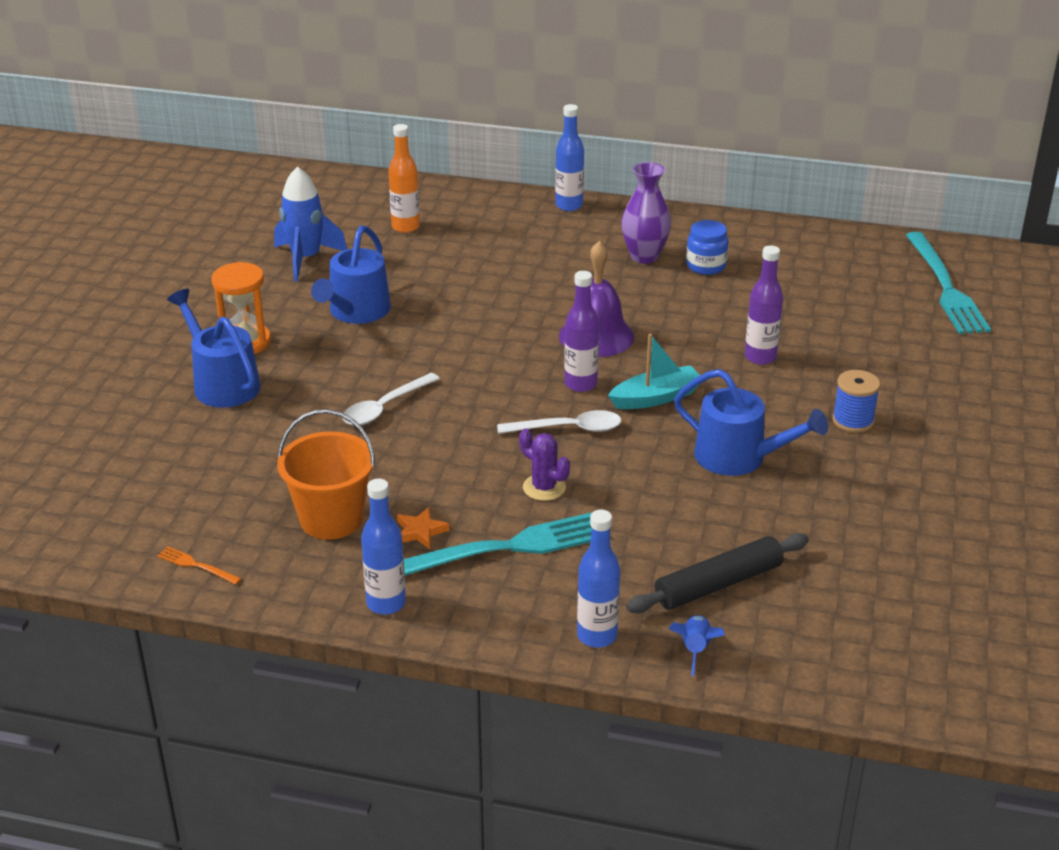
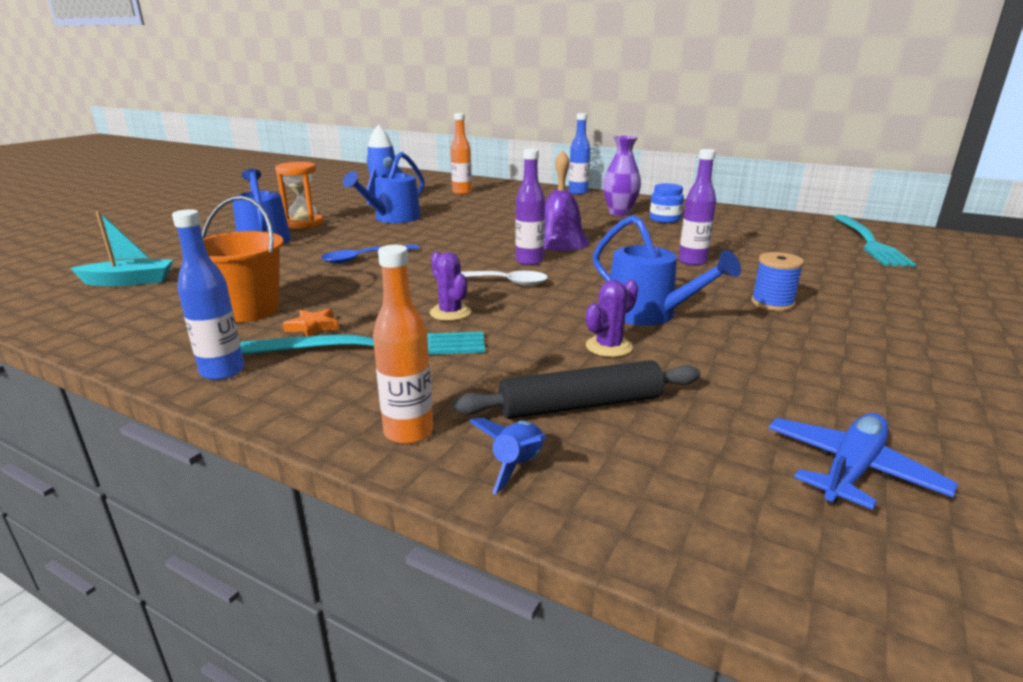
camera: 15 degrees right, 10 degrees down
orange fork [157,546,242,585] -> none
white spoon [343,373,440,425] -> blue spoon [321,244,419,264]
blue bottle [577,510,620,648] -> orange bottle [373,245,433,444]
turquoise boat [608,334,700,409] -> turquoise boat moved to [70,211,173,286]
none -> purple cactus [586,280,638,357]
none -> blue plane [768,413,958,510]

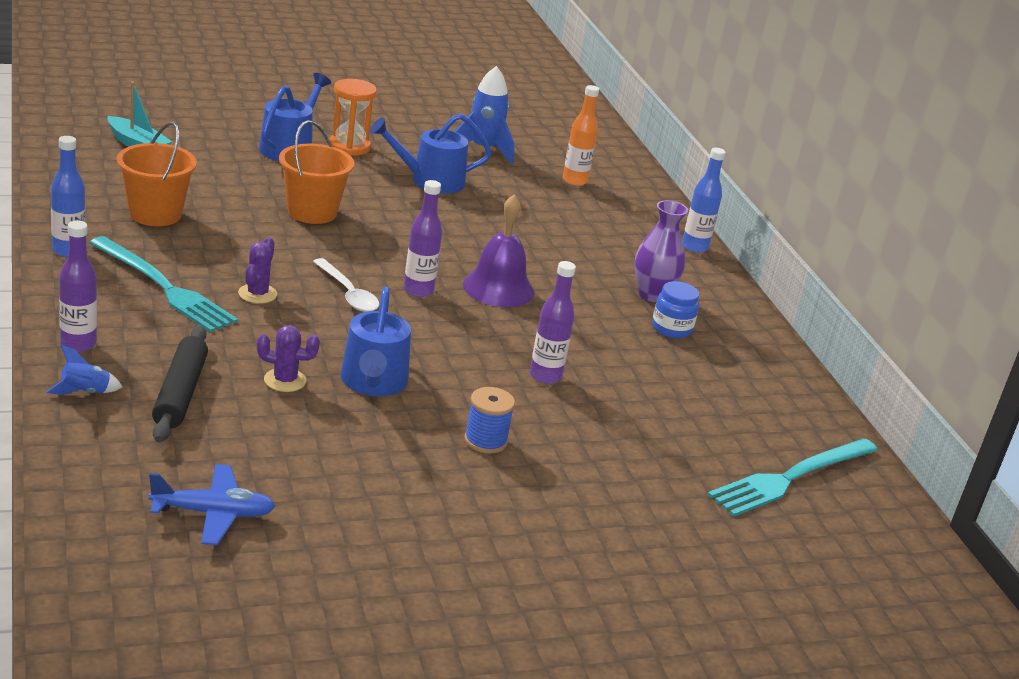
camera: 40 degrees right, 5 degrees up
orange star [283,308,339,336] -> none
blue spoon [321,244,419,264] -> orange bucket [279,120,354,224]
orange bottle [373,245,433,444] -> purple bottle [59,220,97,352]
black rolling pin [453,360,701,419] -> black rolling pin turned 60 degrees clockwise [152,326,208,442]

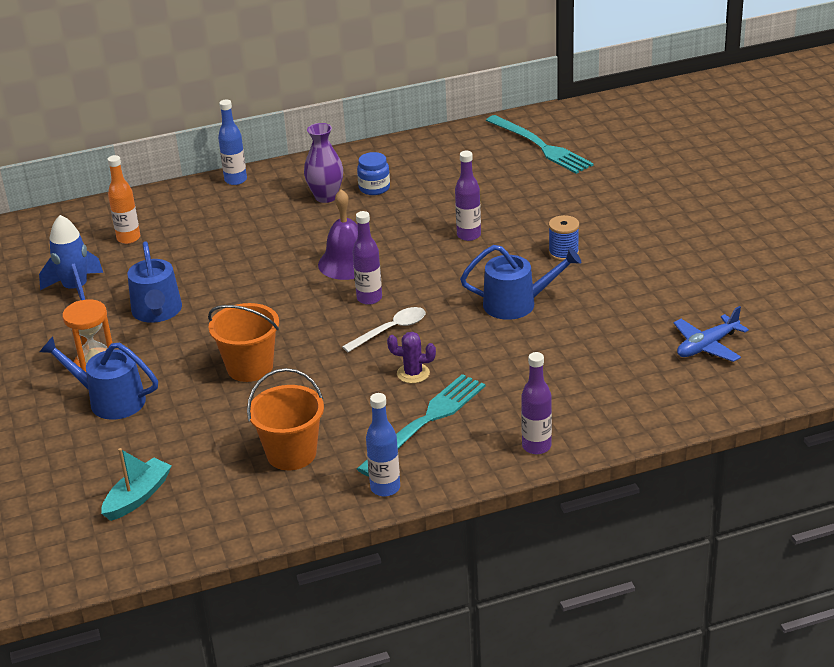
camera: 85 degrees left, 5 degrees up
blue rocket [46,344,122,395] -> none
blue plane [148,464,275,545] -> blue plane turned 120 degrees counterclockwise [673,306,749,362]
black rolling pin [152,326,208,442] -> none
purple cactus [257,325,320,392] -> none

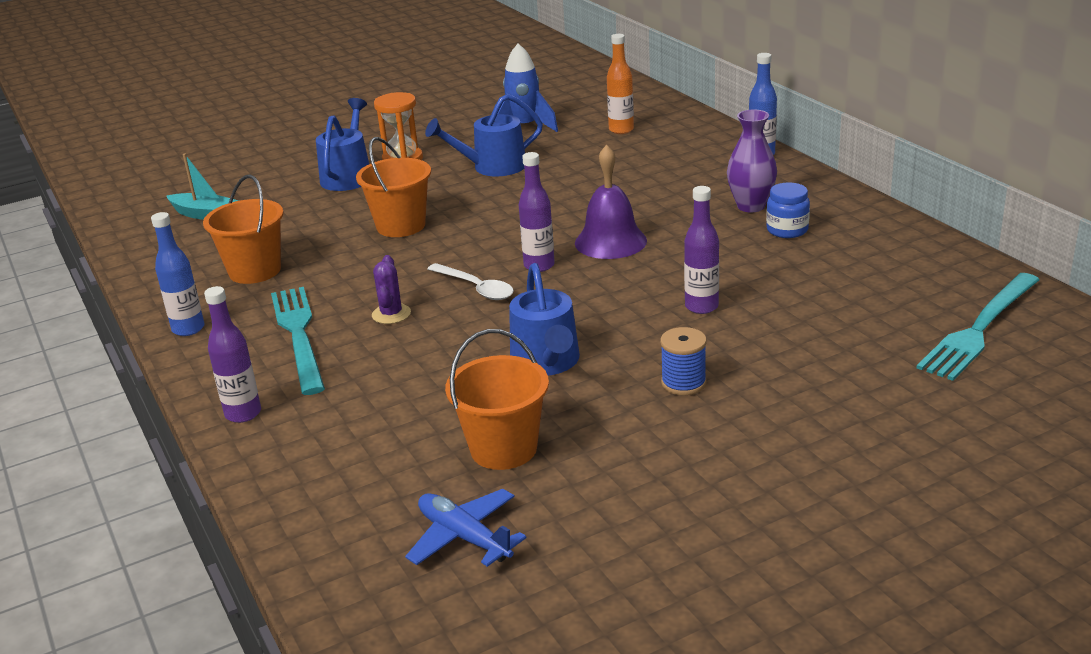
camera: 80 degrees right, 5 degrees down
turquoise fork [357,374,485,476] -> turquoise fork turned 135 degrees counterclockwise [271,287,325,395]
none -> orange bucket [445,329,549,470]

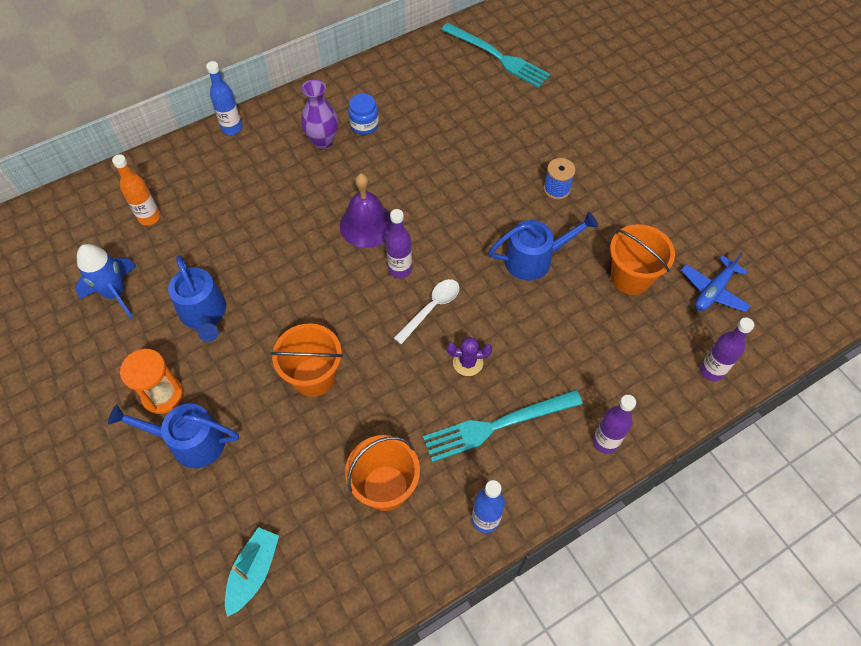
camera: 95 degrees left, 30 degrees up
purple bottle [684,186,719,314] -> purple bottle moved to [700,317,754,381]

